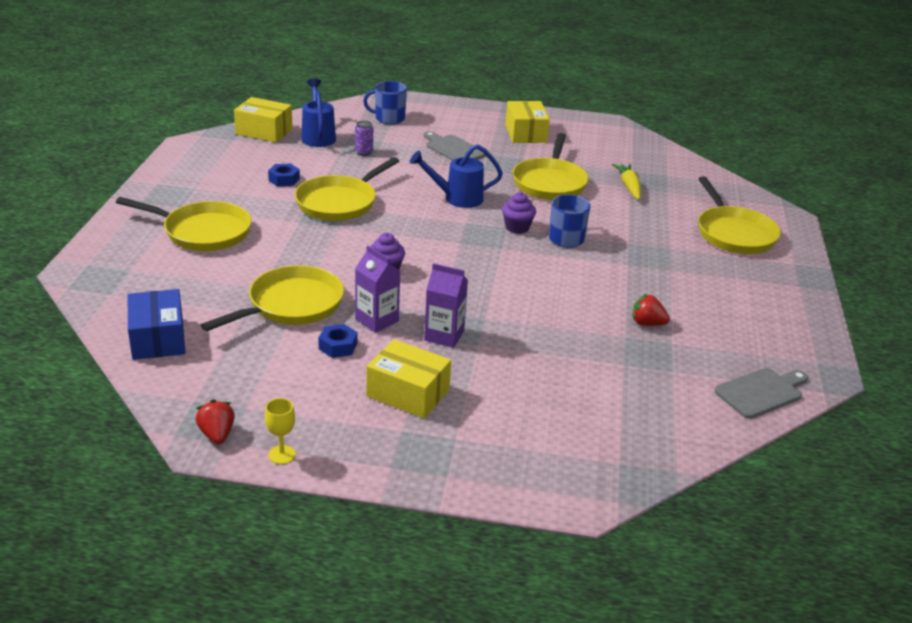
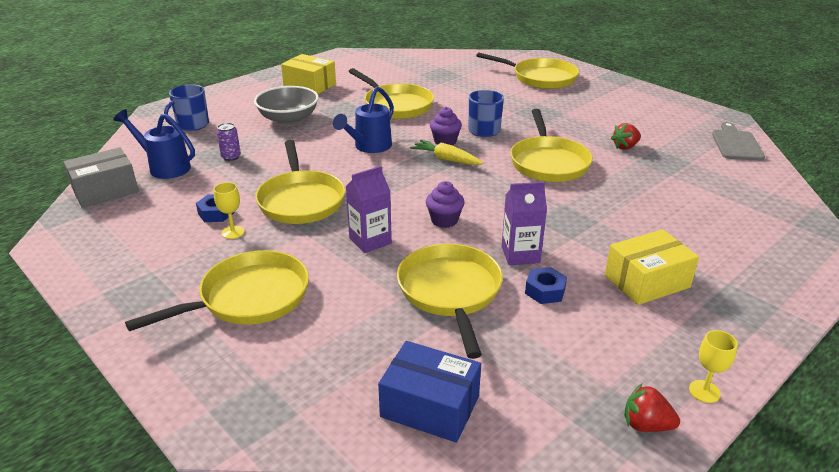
camera: 50 degrees left, 0 degrees up
yellow box [234,97,293,143] -> grey box [64,147,139,207]
grey cutting board [424,131,486,160] -> grey bowl [254,86,319,125]
purple carton [424,263,468,348] -> purple carton moved to [346,166,392,253]
yellow carrot [612,164,641,199] -> yellow carrot moved to [410,140,483,165]
none -> yellow goblet [214,182,245,239]
none -> yellow pan [510,109,593,182]

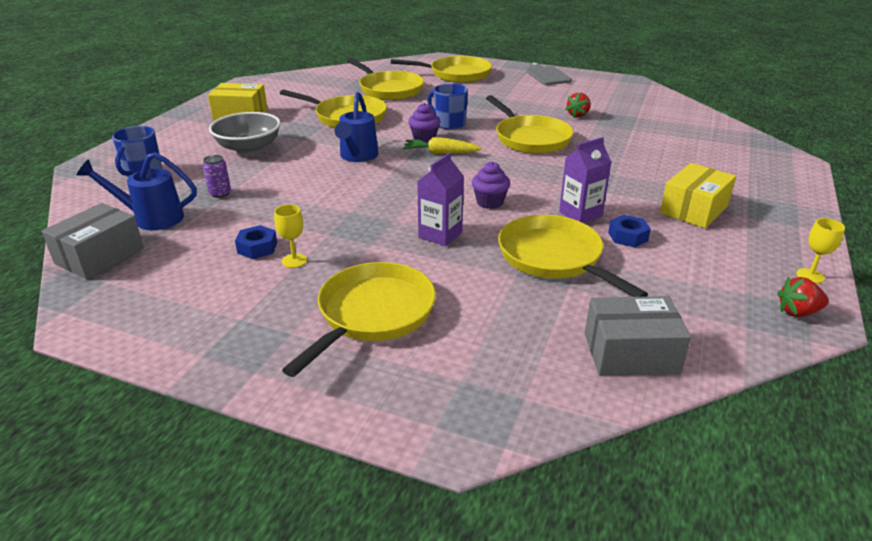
camera: 25 degrees left, 0 degrees up
yellow pan [255,140,345,224] -> yellow pan moved to [347,58,424,100]
blue box [378,341,481,443] -> grey box [585,296,691,376]
grey cutting board [712,122,765,161] -> grey cutting board moved to [526,62,572,85]

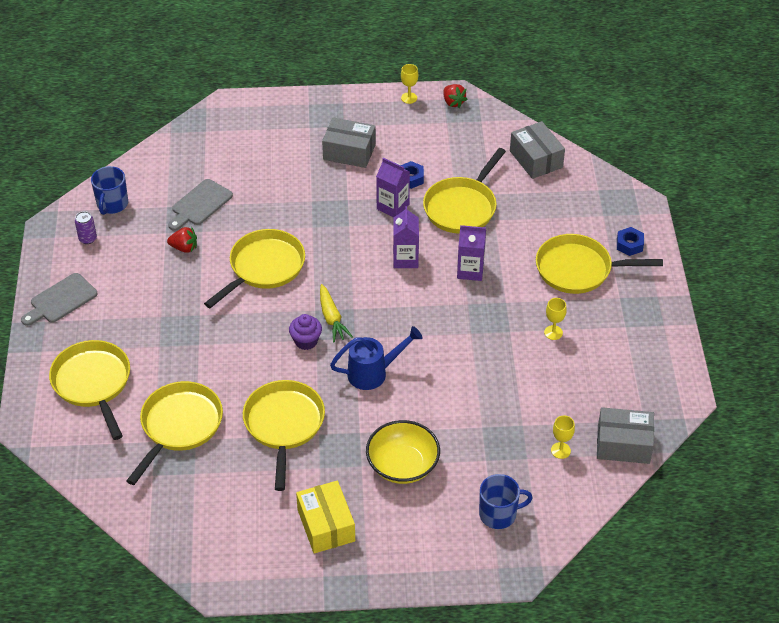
camera: 115 degrees left, 15 degrees up
blue watering can [77,152,197,230] -> yellow goblet [551,416,575,459]
purple can [203,155,231,198] -> purple can moved to [75,211,97,244]
grey bowl [209,112,281,154] -> yellow bowl [366,420,440,484]
blue nut [235,225,277,259] -> blue nut moved to [617,227,644,256]
blue mug [427,83,468,129] -> blue mug moved to [91,166,128,215]
purple cupcake [472,161,510,209] -> purple carton [393,206,419,268]
yellow box [660,163,736,228] -> grey box [322,117,376,168]
none -> grey cutting board [168,179,233,231]

